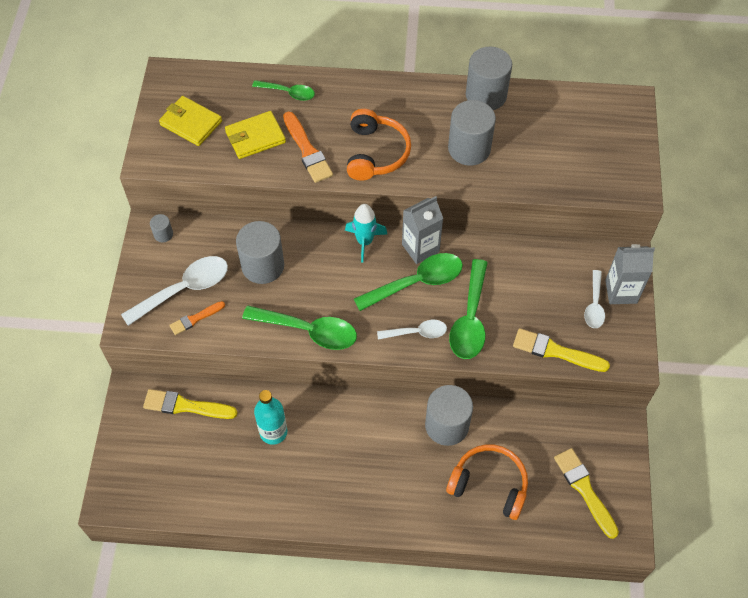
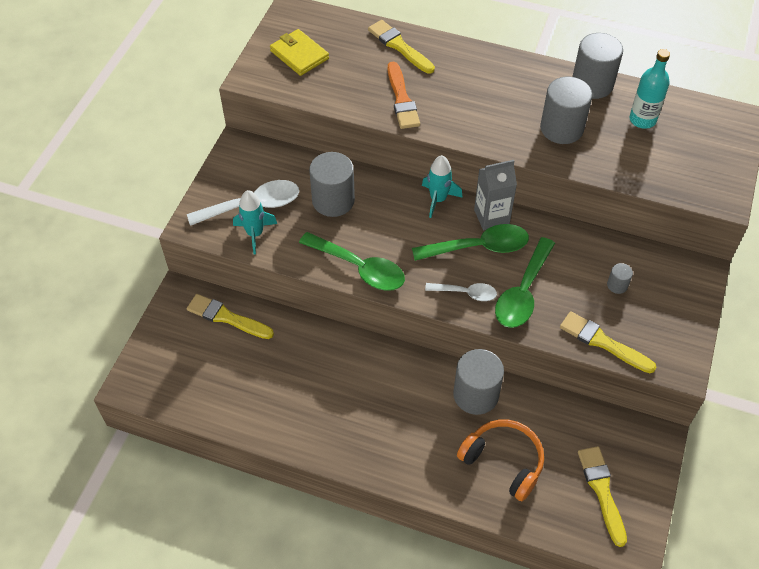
camera: 15 degrees right, 5 degrees down
grey cylinder [150,214,173,242] -> grey cylinder moved to [607,263,633,294]
orange brush [169,301,225,335] -> turquoise rocket [233,190,277,254]
yellow wallet [225,111,286,159] -> none
green spoon [252,80,315,101] -> yellow brush [368,20,435,74]
turquoise bottle [254,390,287,445] -> turquoise bottle moved to [630,49,670,129]
orange headphones [347,109,411,181] -> none
white spoon [584,270,605,328] -> none
grey carton [605,244,655,304] -> none

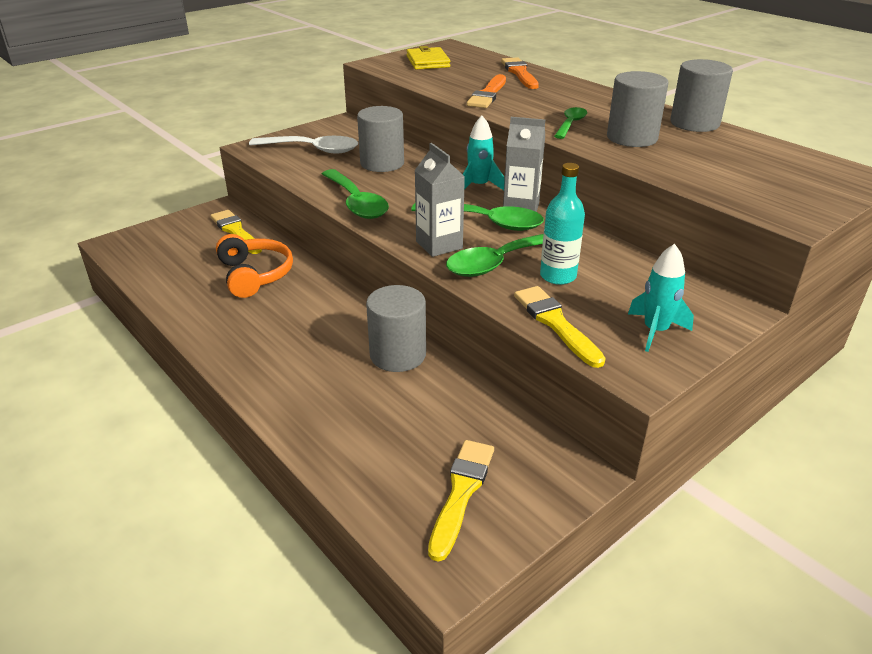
camera: 30 degrees right, 20 degrees down
turquoise rocket [233,190,277,254] -> turquoise rocket moved to [628,244,694,352]
yellow brush [368,20,435,74] -> orange brush [501,57,539,89]
white spoon [425,283,497,301] -> grey carton [414,143,465,257]
orange headphones [457,419,544,501] -> orange headphones moved to [216,234,293,298]
grey cylinder [607,263,633,294] -> none
turquoise bottle [630,49,670,129] -> turquoise bottle moved to [540,163,585,285]
none -> green spoon [554,107,587,139]

